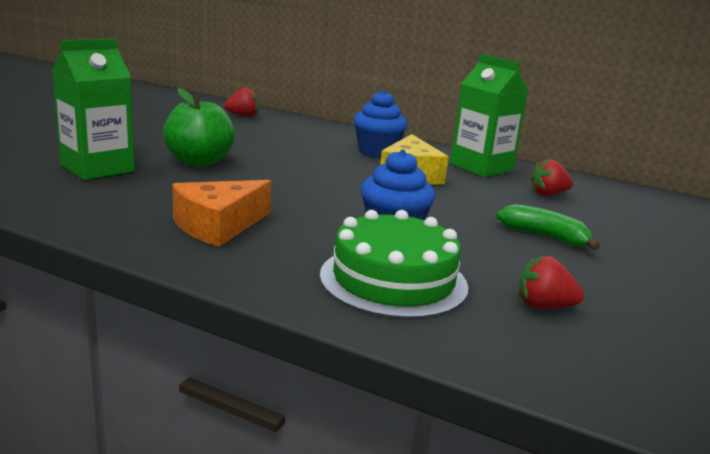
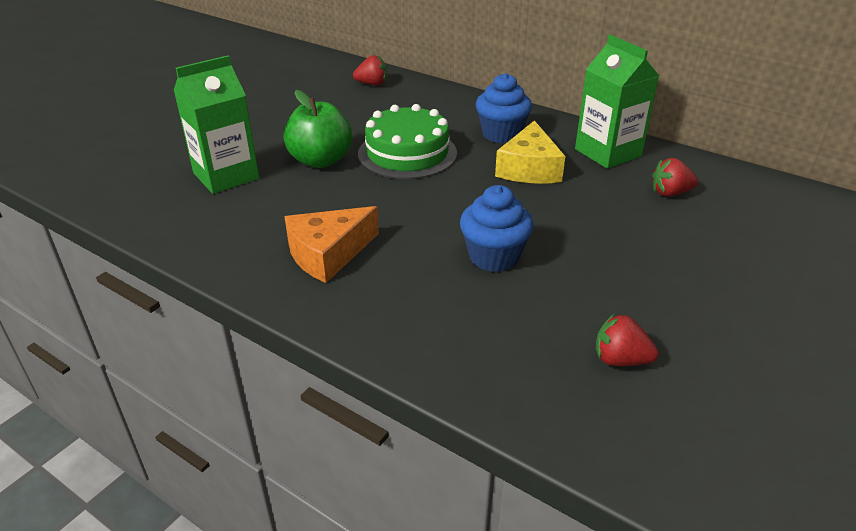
camera: 10 degrees right, 15 degrees up
green cake [320,210,468,319] -> green cake moved to [358,104,457,179]
green banana [496,204,600,250] -> none

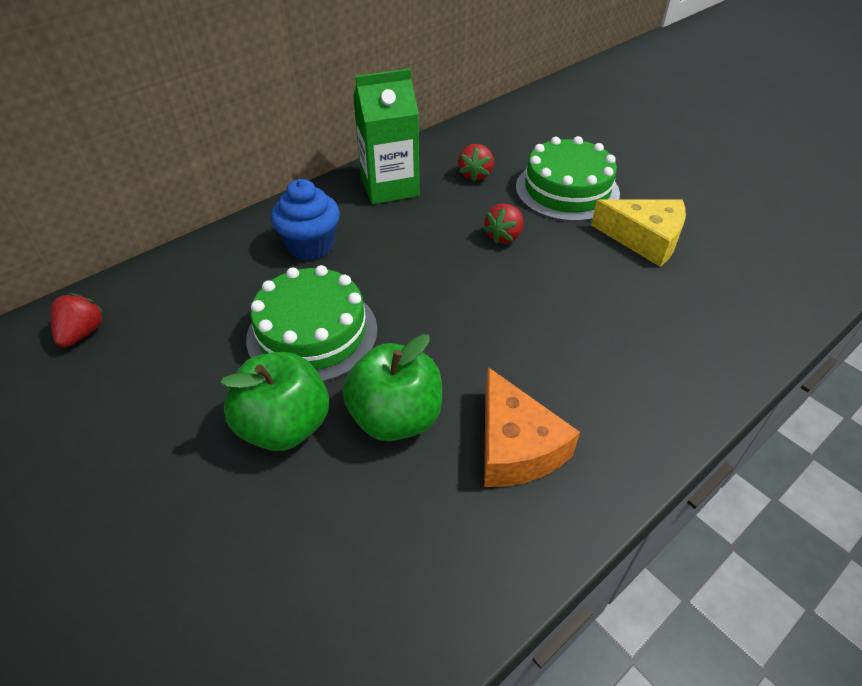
camera: 75 degrees left, 10 degrees up
green carton [174,55,259,194] -> none
blue cupcake [460,185,534,272] -> none
yellow cheese [495,120,566,183] -> yellow cheese moved to [591,199,686,267]
red strawberry [596,314,659,366] -> red strawberry moved to [483,203,523,244]
none -> green apple [342,334,442,441]
none -> green cake [516,136,620,222]

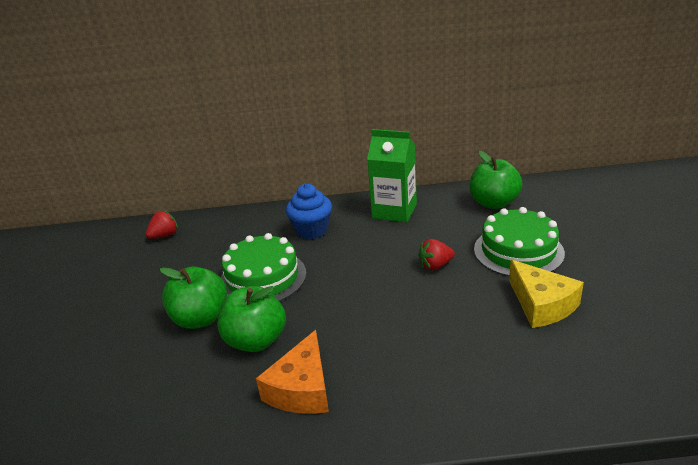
camera: 40 degrees right, 15 degrees down
red strawberry [458,144,494,182] -> none
none -> green apple [470,151,523,209]

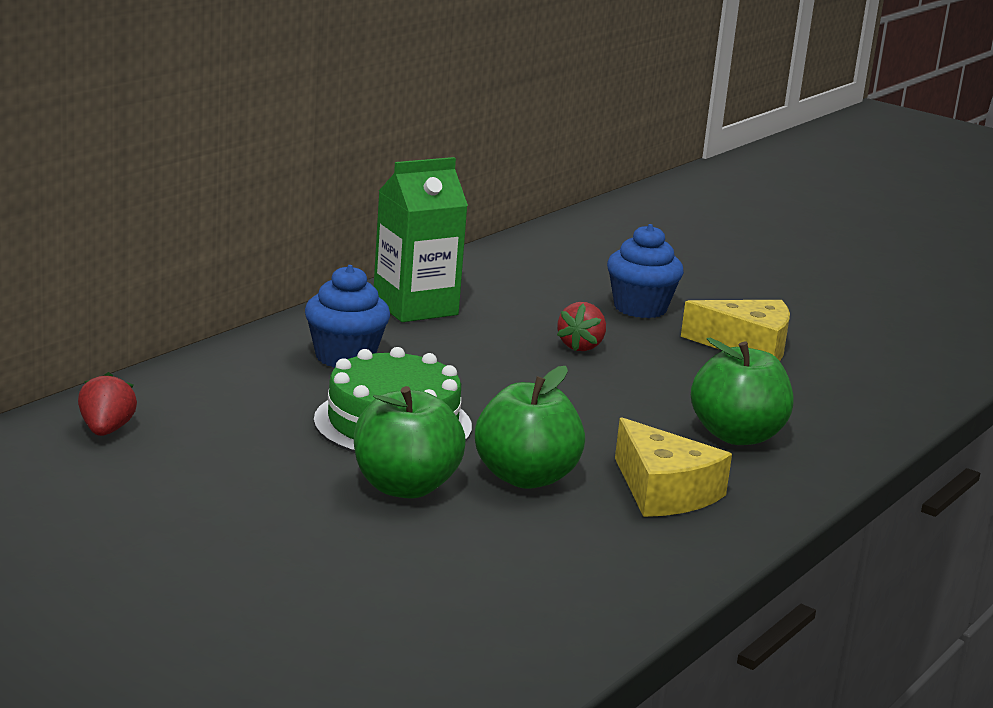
camera: 55 degrees left, 10 degrees down
orange cheese [256,330,329,414] -> yellow cheese [615,418,732,517]
green apple [470,151,523,209] -> green apple moved to [691,338,794,445]
green cake [474,207,565,276] -> blue cupcake [607,224,684,318]

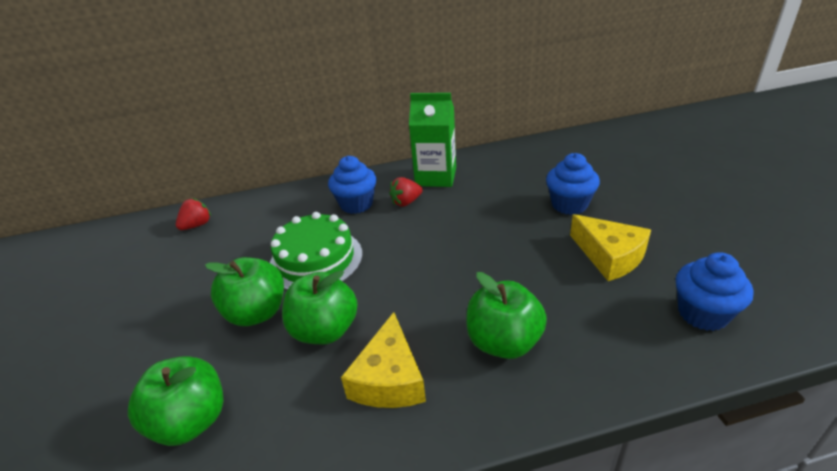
camera: 45 degrees right, 15 degrees up
red strawberry [557,302,606,351] -> red strawberry moved to [389,177,423,207]
none -> green apple [128,356,224,446]
none -> blue cupcake [676,252,753,331]

